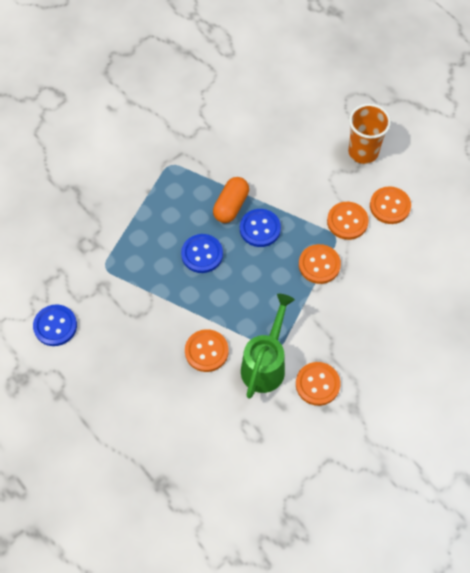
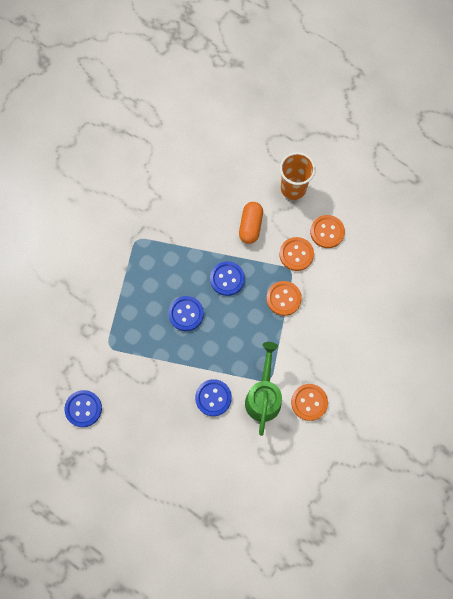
camera: 15 degrees left, 10 degrees up
orange button [185,329,229,372] -> blue button [195,379,232,416]
orange capsule [213,177,249,223] -> orange capsule moved to [239,202,263,244]

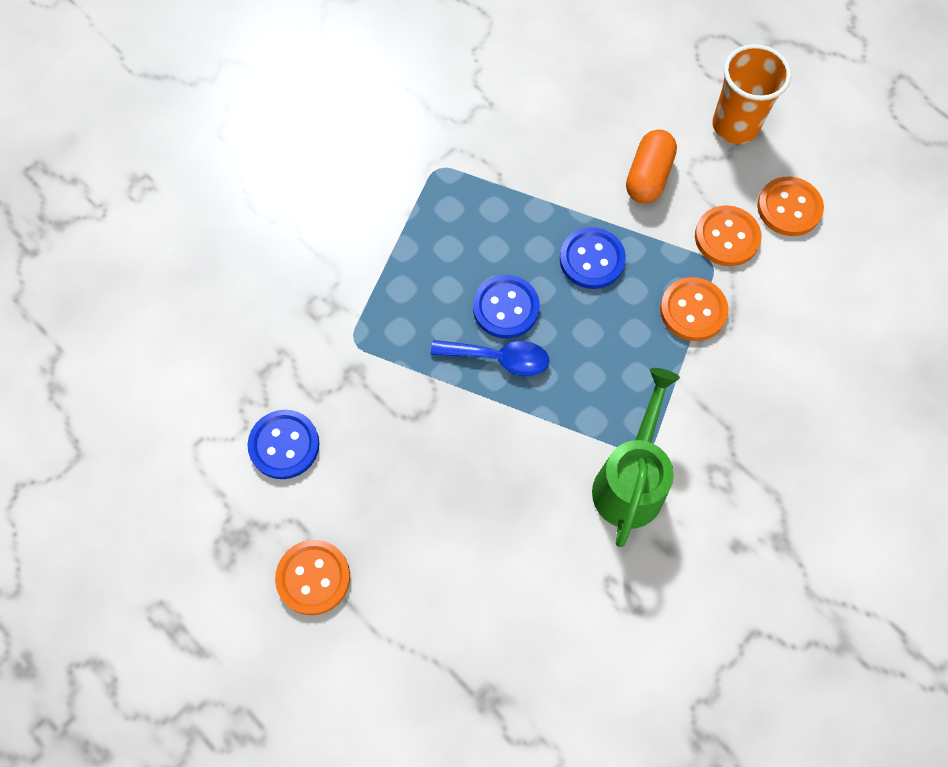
camera: 10 degrees right, 5 degrees down
blue button [195,379,232,416] -> none
orange button [291,384,328,421] -> orange button moved to [275,540,350,615]
none -> blue spoon [431,340,550,376]

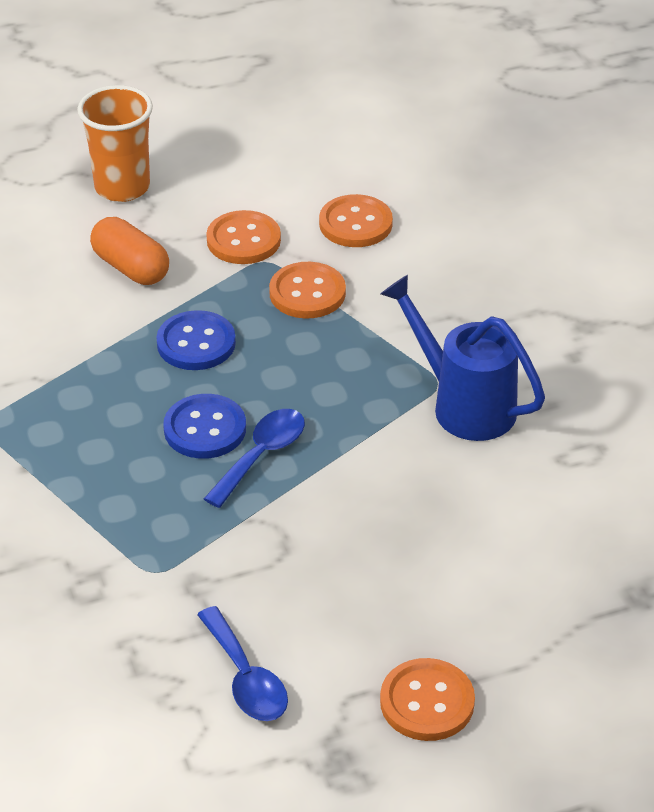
camera: 65 degrees left, 25 degrees down
blue button [247,410,319,479] -> blue spoon [197,606,288,721]
green watering can [592,368,680,547] -> blue watering can [381,275,545,441]
orange button [757,177,824,236] -> orange button moved to [319,194,393,247]

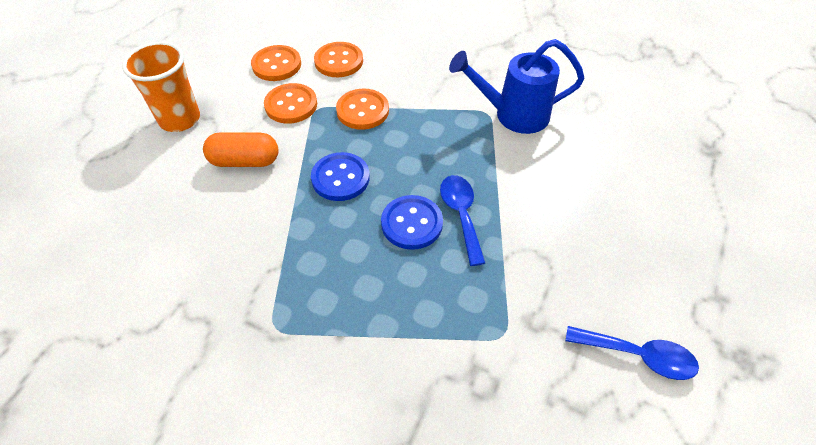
camera: 45 degrees left, 10 degrees up
orange button [380,658,475,741] -> orange button moved to [251,45,301,81]

